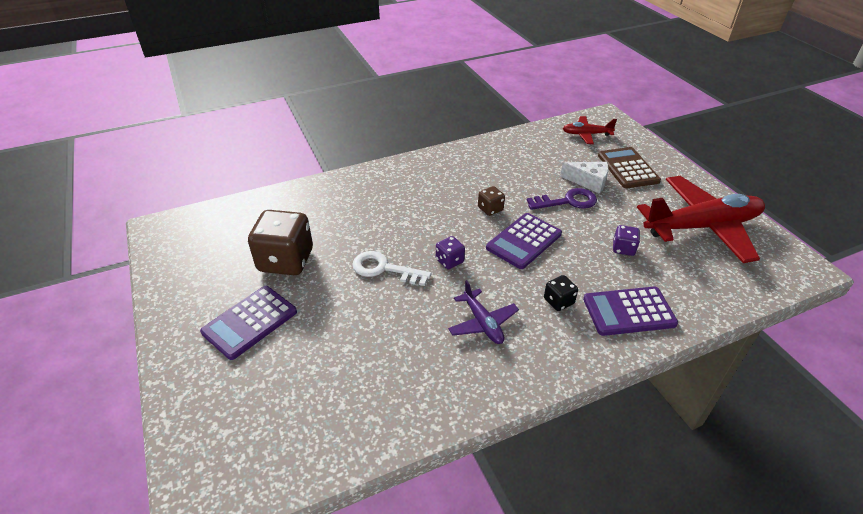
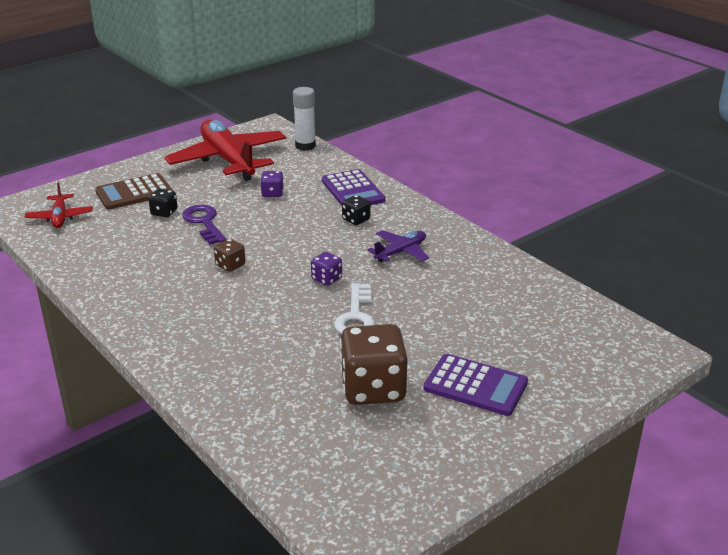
camera: 105 degrees left, 10 degrees down
purple calculator [486,213,562,269] -> none
white cheese [560,162,609,194] -> black dice [149,189,178,217]
none -> white glue stick [293,87,316,151]

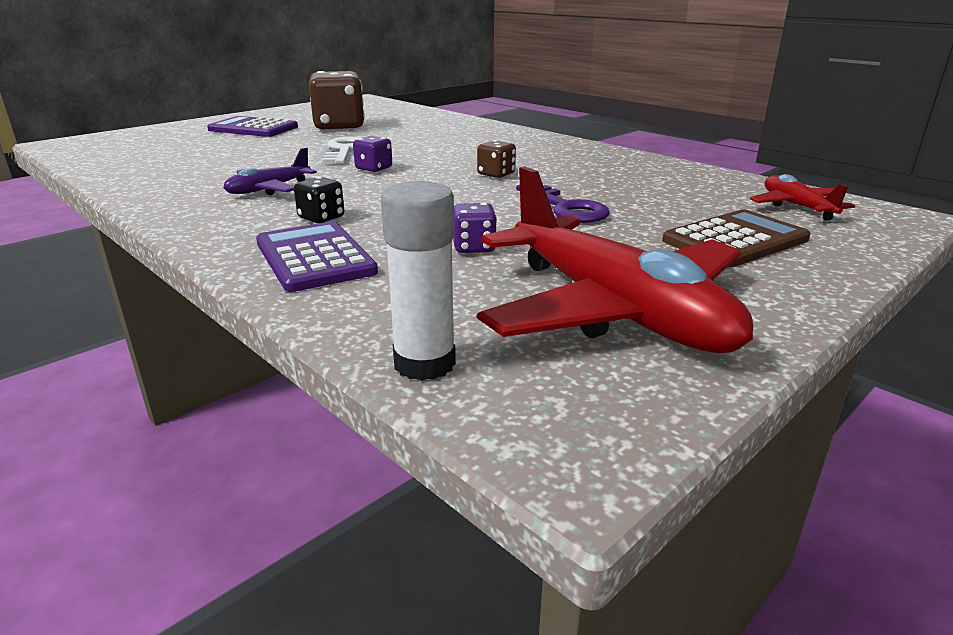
camera: 175 degrees right, 5 degrees down
black dice [149,189,178,217] -> none

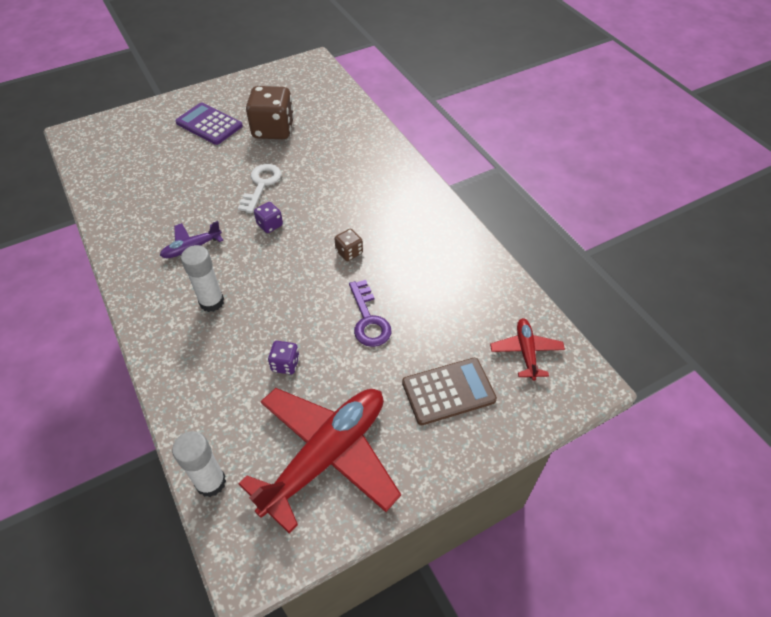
camera: 15 degrees right, 25 degrees up
purple calculator [256,221,378,292] -> none
black dice [294,177,344,223] -> white glue stick [181,245,224,312]
red plane [477,166,753,353] -> red plane turned 120 degrees counterclockwise [238,388,401,534]

